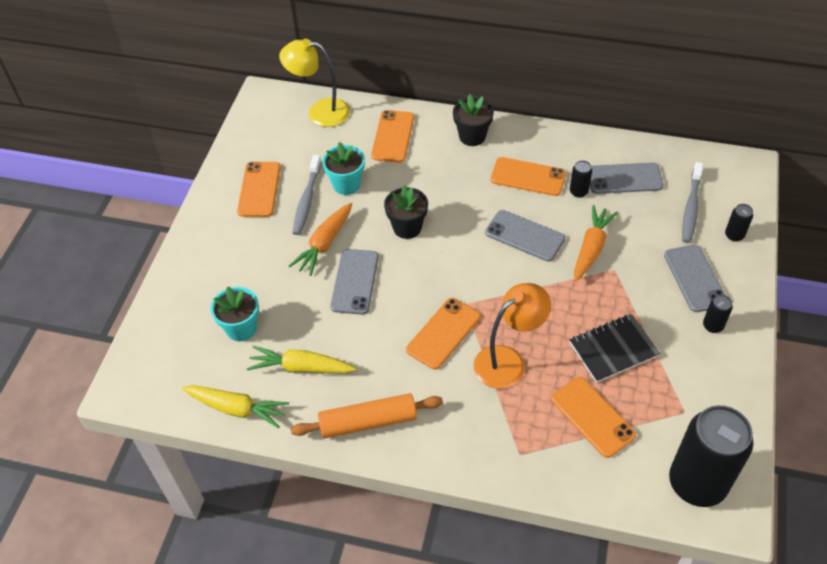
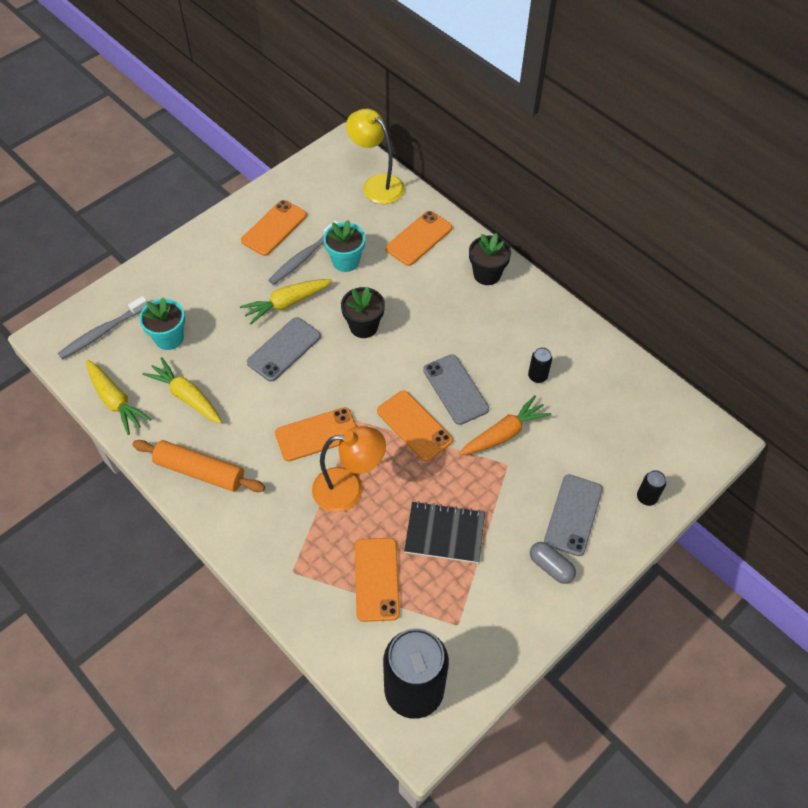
camera: 30 degrees right, 5 degrees up
orange carrot [289,203,352,276] -> yellow carrot [240,279,332,325]
orange phone [491,157,566,196] -> orange phone moved to [377,391,453,461]
grey phone [590,163,663,194] -> none
grey toothbrush [682,162,703,243] -> grey toothbrush moved to [58,296,147,359]
black can [703,295,733,333] -> grey capsule [530,542,576,584]

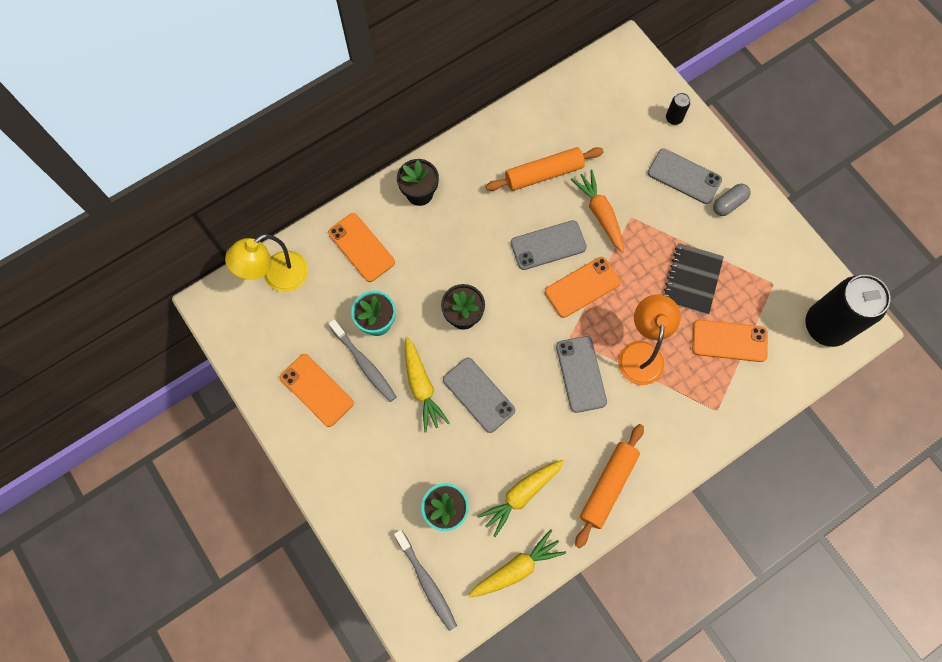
camera: 80 degrees left, 15 degrees up
orange phone [275,407,357,461] -> grey phone [556,336,607,413]
black can [528,347,552,383] -> orange rolling pin [486,147,604,191]

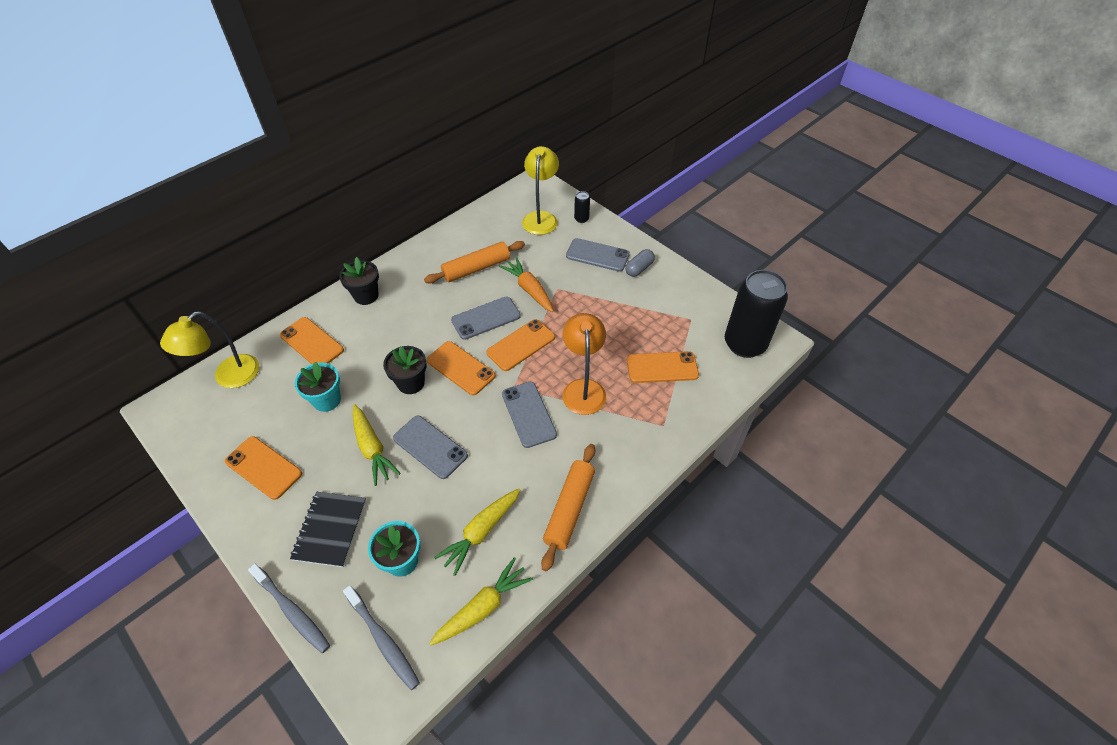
camera: 10 degrees left, 20 degrees down
grey toothbrush [329,319,396,402] -> grey toothbrush moved to [248,564,330,653]
black notebook [663,243,724,315] -> black notebook moved to [290,492,366,567]
none -> orange phone [427,341,495,395]
none -> yellow lamp [522,146,559,235]

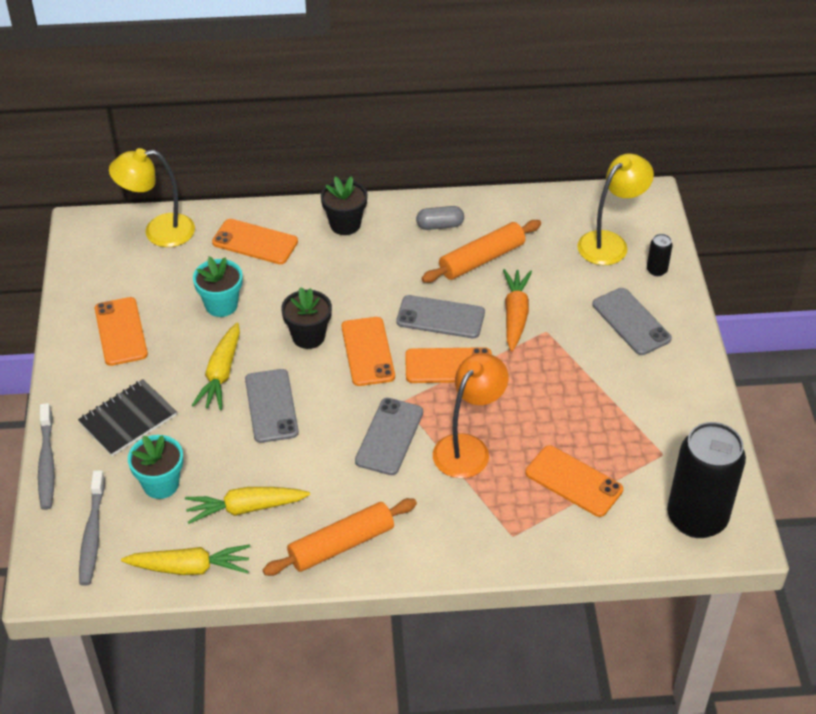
camera: 40 degrees right, 5 degrees down
orange phone [280,317,344,364] -> orange phone turned 60 degrees counterclockwise [212,219,298,264]
orange rolling pin [424,241,525,283] -> orange rolling pin turned 45 degrees counterclockwise [421,220,541,283]
grey capsule [625,249,655,277] -> grey capsule moved to [416,206,464,230]

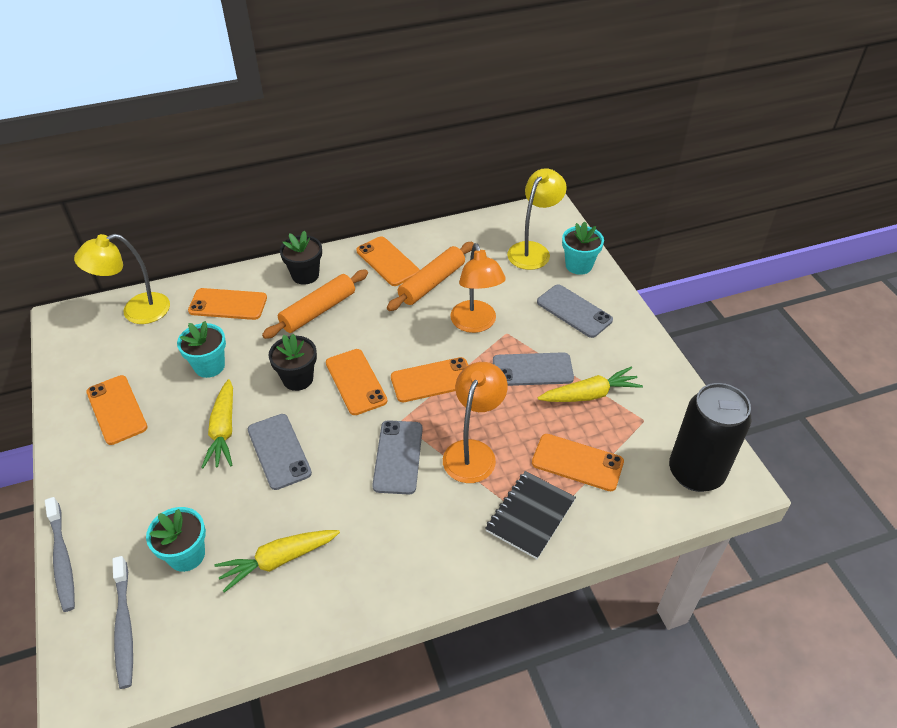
camera: 15 degrees left, 0 degrees up
black notebook [78,379,177,456] -> black notebook moved to [485,471,576,559]
yellow carrot [121,545,250,575] -> yellow carrot moved to [538,367,643,402]
orange rolling pin [263,498,417,576] -> orange rolling pin moved to [262,270,368,339]
grey phone [396,295,485,338] -> grey phone moved to [493,352,574,386]
grey capsule [416,206,464,230] -> orange phone [356,236,420,286]
orange carrot [503,269,532,351] -> orange lamp [450,243,506,333]
black can [647,234,673,276] -> turquoise flower pot [562,221,604,275]

